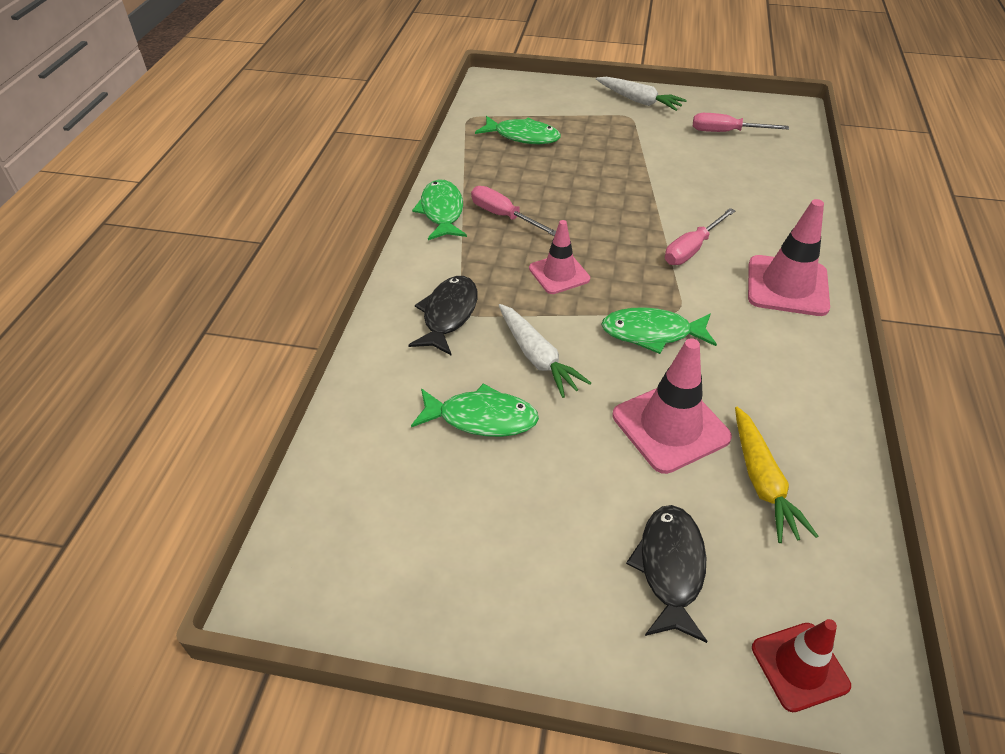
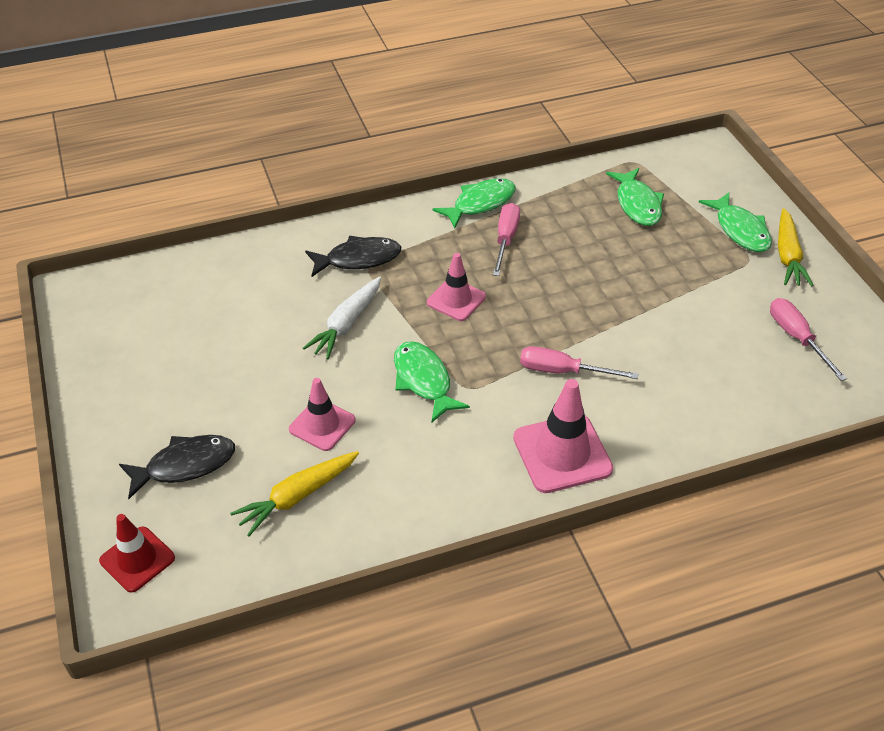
camera: 60 degrees right, 0 degrees up
green fish [411,383,539,437] -> green fish moved to [699,192,772,252]
white carrot [596,77,687,111] -> yellow carrot [778,208,814,287]
pink traffic cone [613,338,732,474] -> pink traffic cone [289,378,356,451], size x0.65

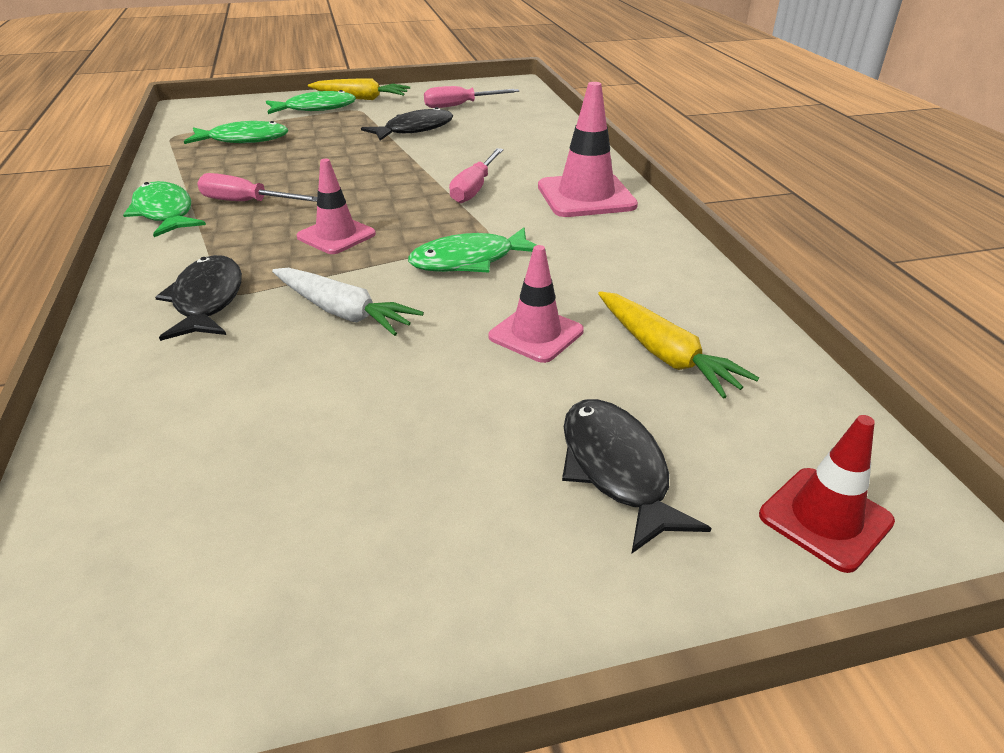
camera: 85 degrees left, 10 degrees down
none -> black fish [361,107,453,141]

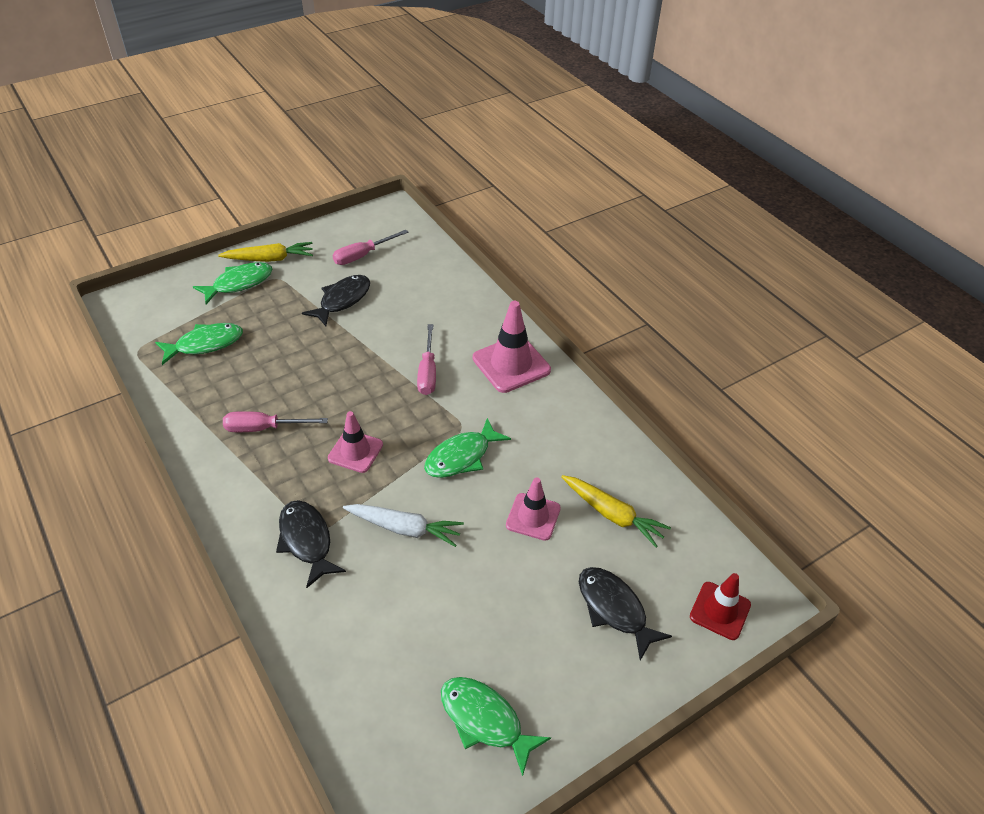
camera: 20 degrees left, 10 degrees up
green fish [123,181,206,237] -> green fish moved to [441,677,551,776]

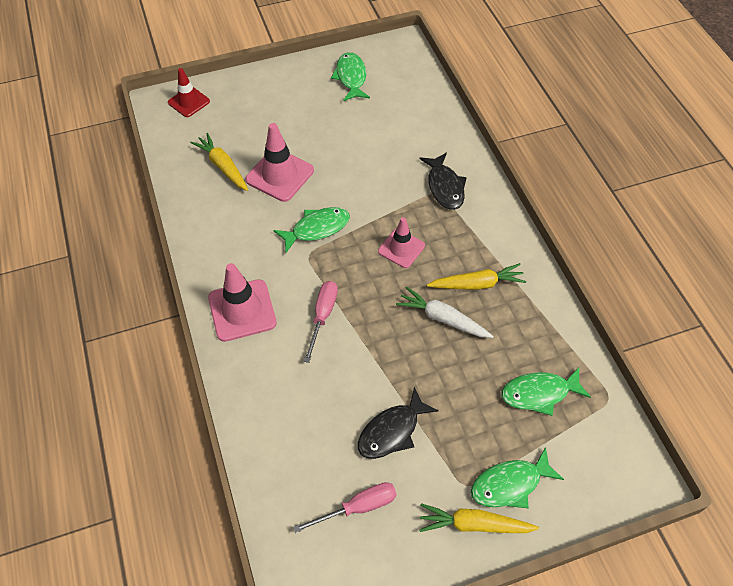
camera: 165 degrees left, 10 degrees up
pink screwdriver [223,411,328,432] -> yellow carrot [427,263,526,290]
white carrot [343,504,464,547] -> white carrot moved to [396,286,493,338]
green fish [441,677,551,776] -> green fish turned 150 degrees counterclockwise [331,52,370,101]
pink traffic cone [506,477,561,541] -> pink traffic cone [245,123,314,202], size x1.55
black fish [579,567,672,661] -> none

